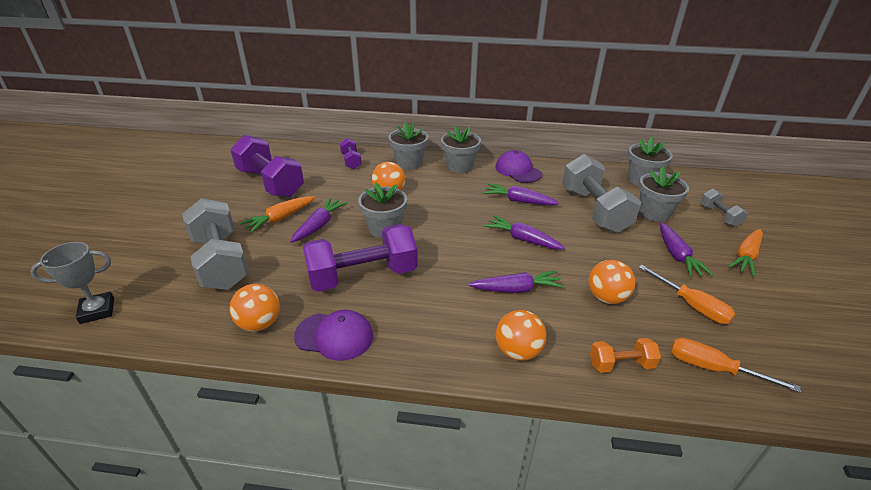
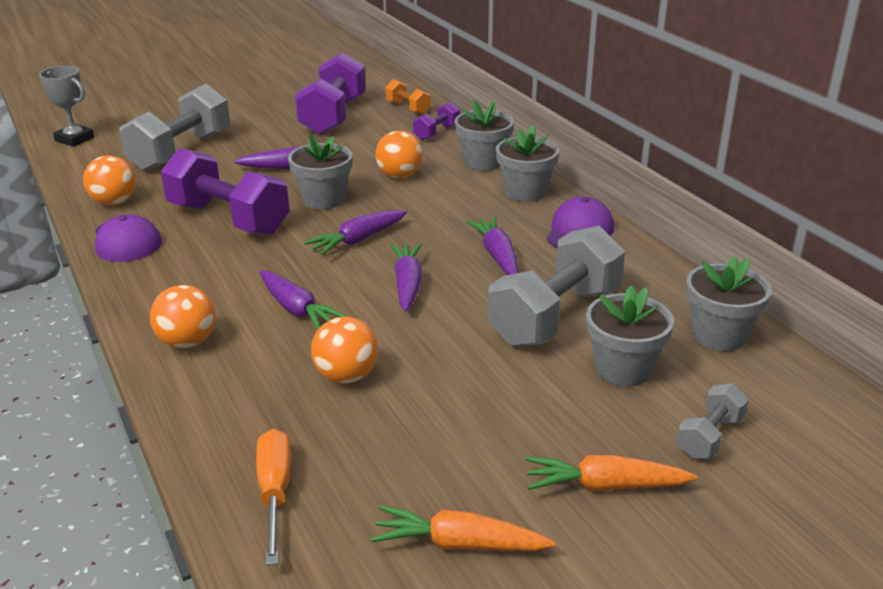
camera: 55 degrees right, 5 degrees down
orange carrot [240,196,315,233] -> orange carrot moved to [371,505,555,551]
orange dumbbell [590,338,661,373] -> orange dumbbell moved to [385,79,430,114]
orange screwdriver [638,265,736,324] -> none
purple carrot [660,222,713,277] -> purple carrot moved to [304,210,407,256]

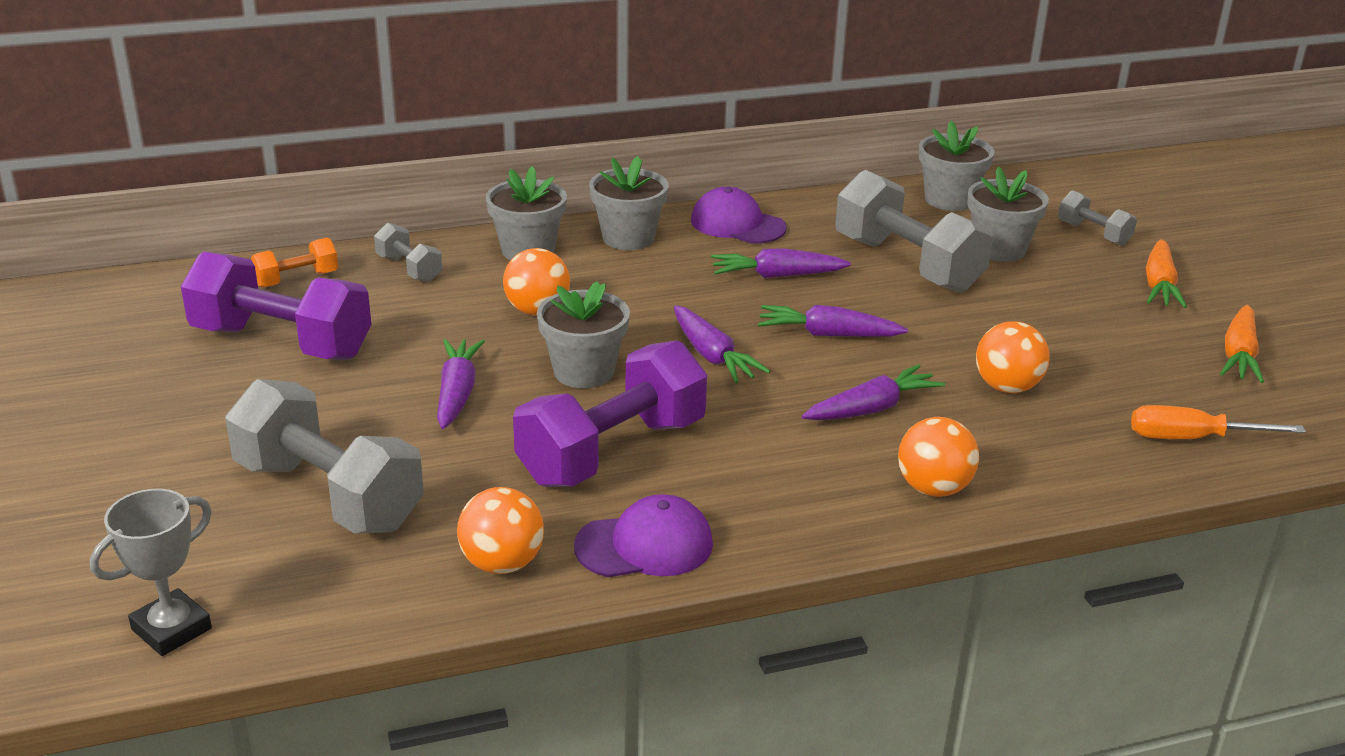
camera: 80 degrees left, 0 degrees up
purple dumbbell [413,102,460,141] -> grey dumbbell [374,223,442,282]

